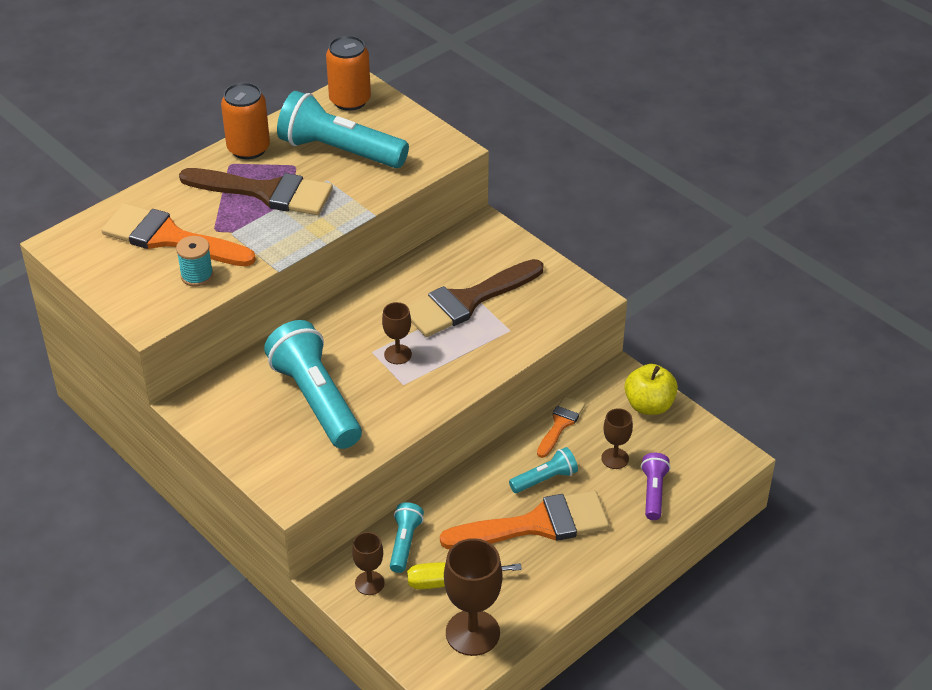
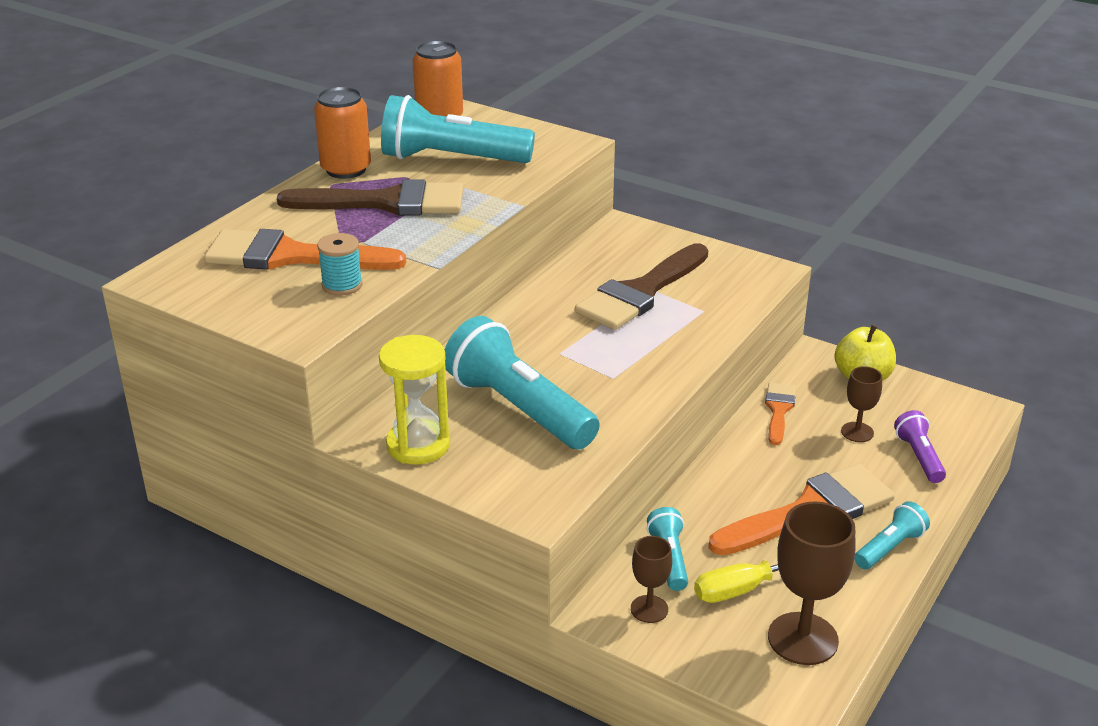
camera: 15 degrees left, 10 degrees down
brown goblet [382,302,412,364] -> none
turquoise flashlight [509,447,578,493] -> turquoise flashlight moved to [854,501,930,569]
none -> yellow hourglass [379,335,450,465]

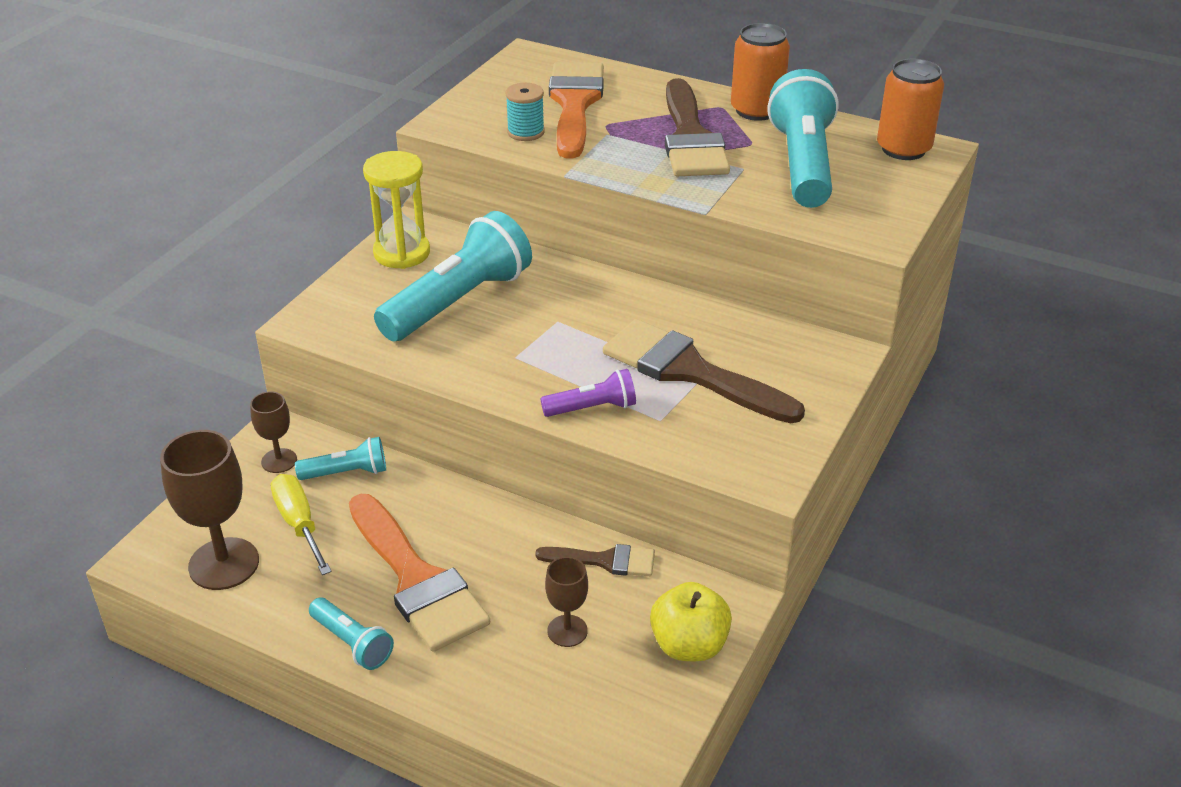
camera: 85 degrees right, 5 degrees up
orange brush [765,382,796,445] -> brown brush [535,544,655,576]
purple flashlight [894,410,946,483] -> purple flashlight moved to [540,369,636,417]

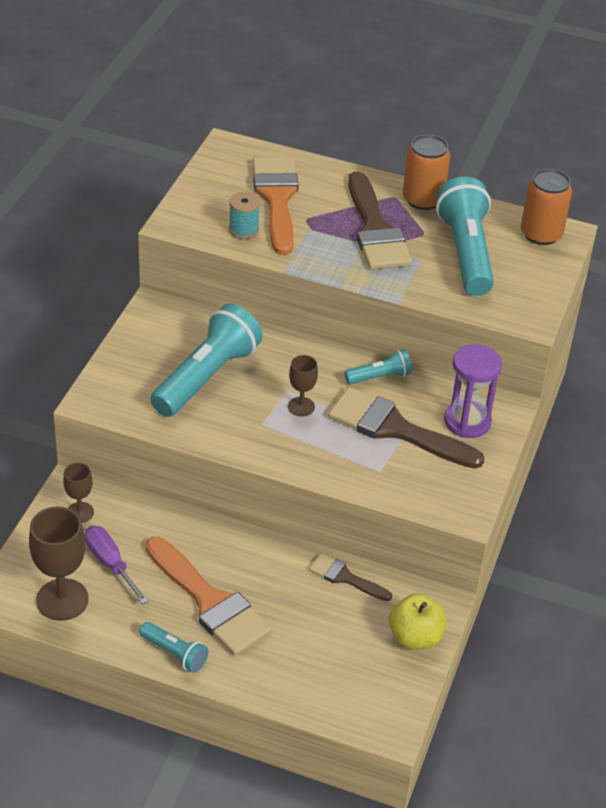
camera: 10 degrees left, 5 degrees up
yellow screwdriver [271,474,331,575] -> purple screwdriver [85,526,149,605]
turquoise flashlight [295,437,386,480] -> turquoise flashlight moved to [345,349,412,385]
yellow hourglass [363,151,430,269] -> none
brown brush [535,544,655,576] -> brown brush turned 150 degrees counterclockwise [309,553,392,601]
purple flashlight [540,369,636,417] -> none
brown goblet [545,557,588,647] -> brown goblet moved to [288,355,318,416]
none -> purple hourglass [444,344,502,438]

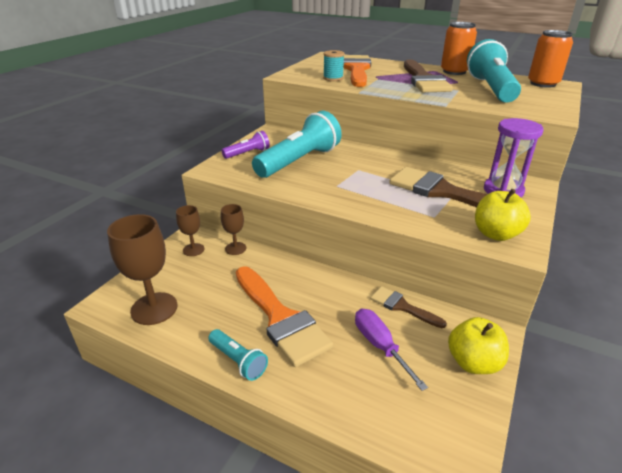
camera: 10 degrees right, 10 degrees down
purple screwdriver [85,526,149,605] -> purple screwdriver moved to [355,309,428,391]
brown goblet [288,355,318,416] -> brown goblet moved to [221,204,246,255]
turquoise flashlight [345,349,412,385] -> none
none -> purple flashlight [222,131,270,159]
none -> yellow apple [475,189,531,241]

